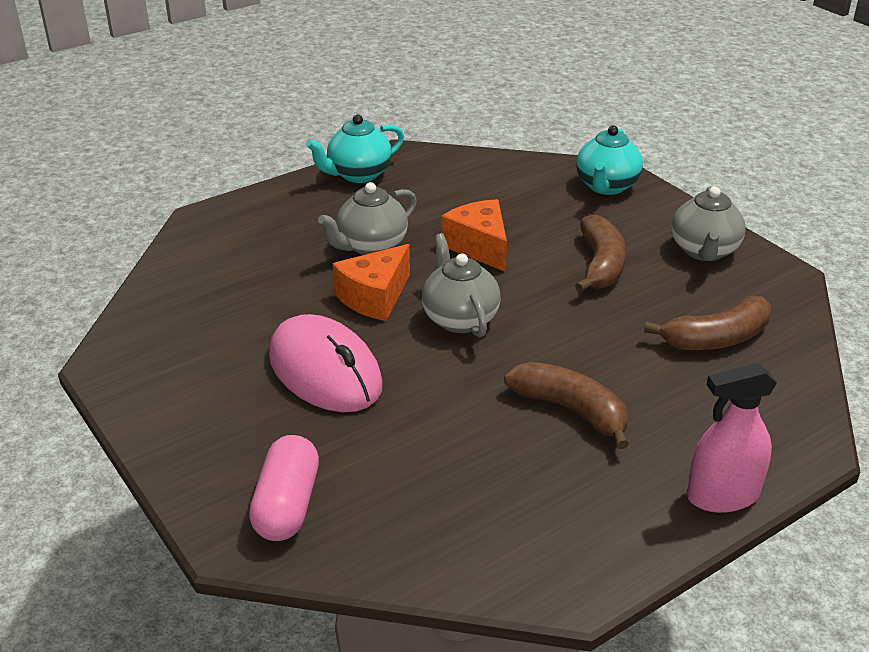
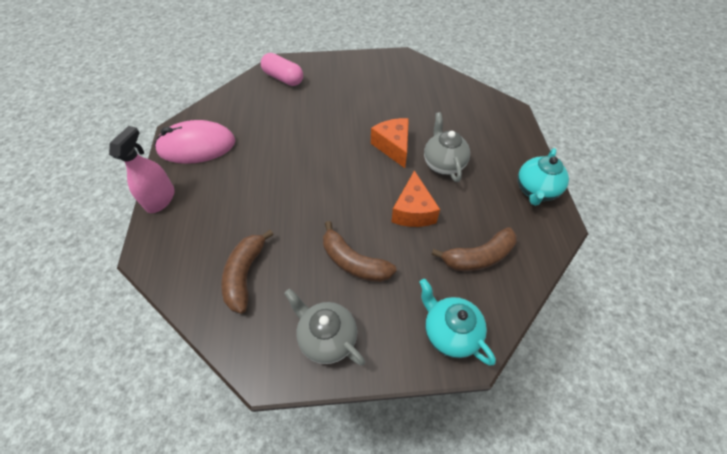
camera: 120 degrees right, 20 degrees up
pink mouse [269,314,383,412] -> pink mouse moved to [155,120,236,164]
turquoise teapot [306,114,404,183] -> turquoise teapot turned 150 degrees counterclockwise [518,148,569,206]
grey teapot [422,233,501,338] -> none
orange cheese [441,199,507,272] -> orange cheese turned 90 degrees clockwise [391,170,440,227]
brown banana [504,362,629,449] -> brown banana moved to [431,227,517,271]

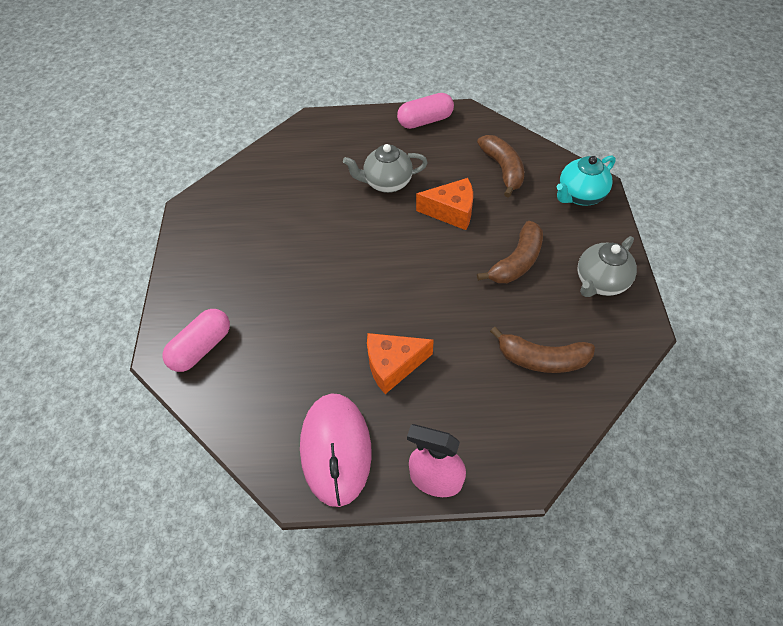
camera: 85 degrees left, 0 degrees up
orange cheese [371,118,409,168] -> orange cheese moved to [367,333,434,394]
turquoise teapot [518,148,569,206] -> pink capsule [397,93,454,129]

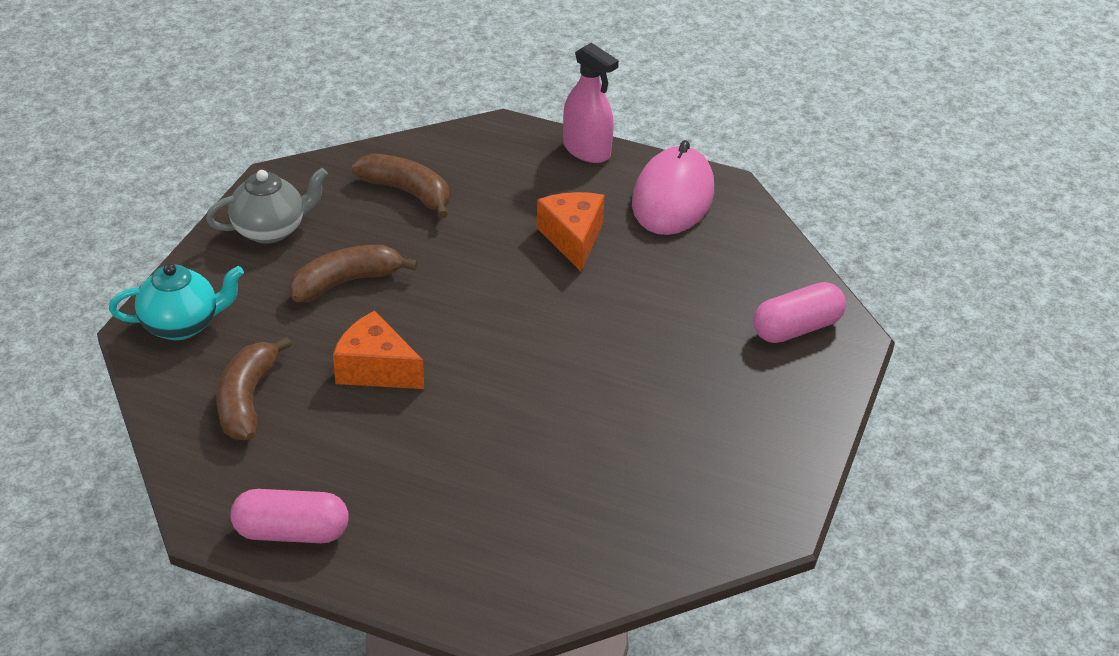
camera: 160 degrees left, 15 degrees down
grey teapot [343,144,428,193] -> none
orange cheese [367,333,434,394] -> orange cheese turned 105 degrees counterclockwise [537,192,605,272]

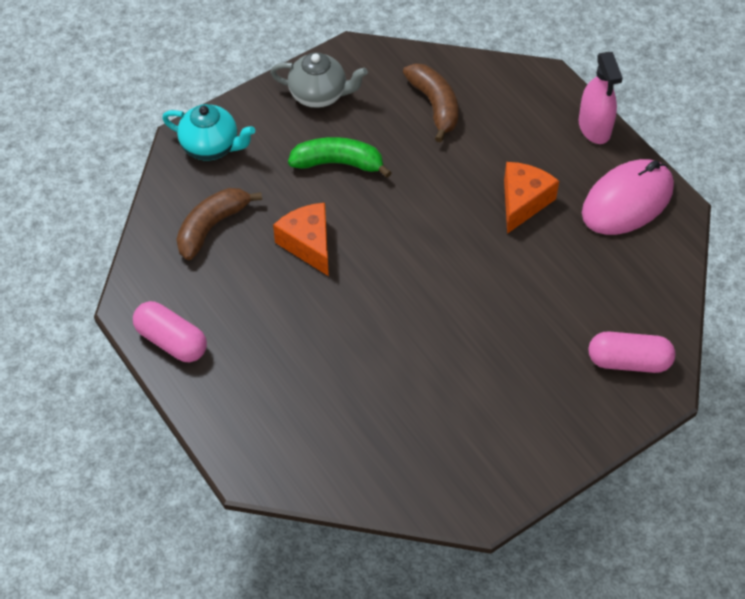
camera: 35 degrees right, 15 degrees up
brown banana [289,245,418,302] -> green banana [288,137,392,178]

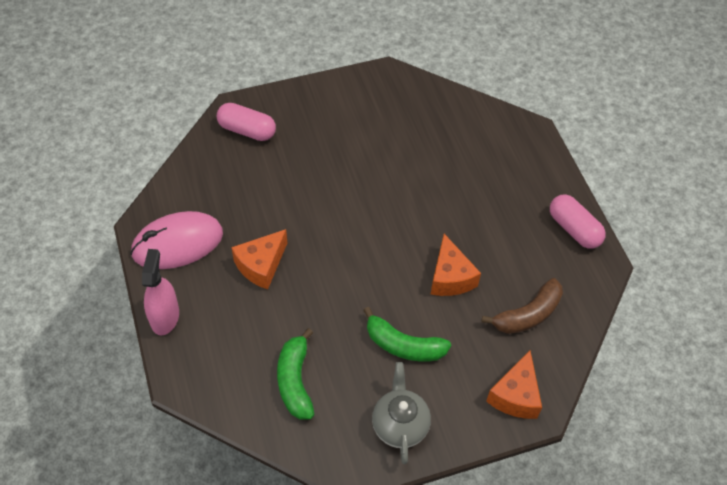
camera: 165 degrees left, 0 degrees up
turquoise teapot [162,104,255,160] -> orange cheese [486,351,542,419]
grey teapot [270,52,368,108] -> grey teapot turned 60 degrees clockwise [372,362,431,464]
brown banana [403,63,458,143] -> green banana [277,328,314,420]

